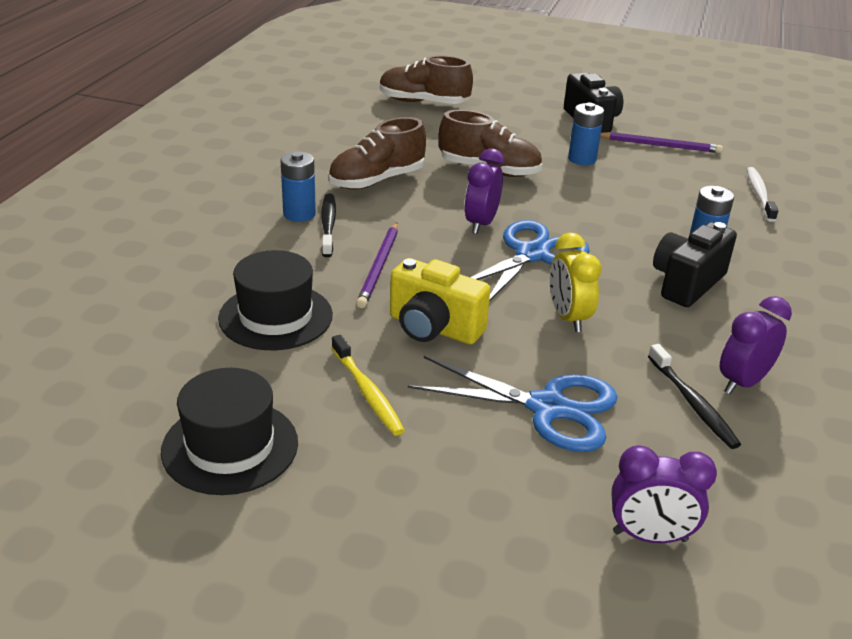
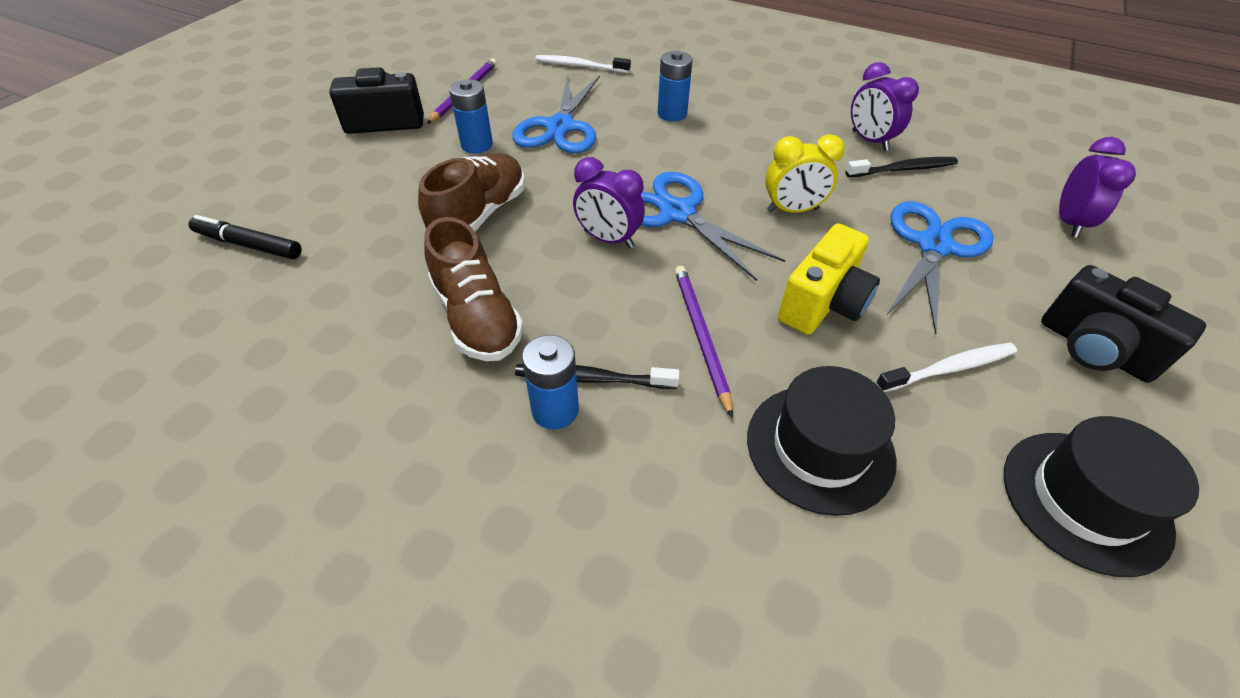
camera: 80 degrees left, 15 degrees up
yellow toothbrush [332,335,405,436] -> white toothbrush [876,343,1017,392]
purple pencil [356,222,398,308] -> purple pencil turned 120 degrees counterclockwise [675,266,733,418]
brown shoe [380,56,473,104] -> black marker [189,215,302,259]
black camera [653,222,737,307] -> black camera moved to [1041,265,1206,383]
none -> blue scissors [512,75,600,153]

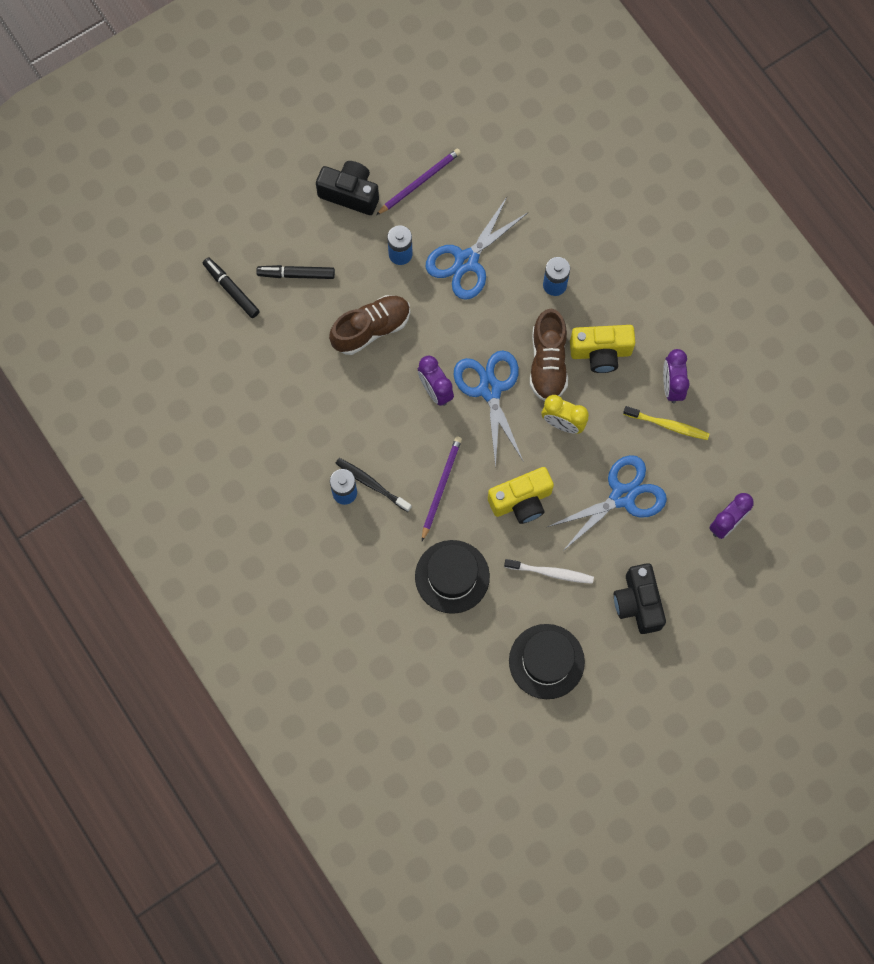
camera: 30 degrees right, 25 degrees up
brown shoe [424,217,524,361] -> brown shoe moved to [530,309,568,401]
white toothbrush [535,55,631,73] -> none
black toothbrush [845,157,958,177] -> yellow toothbrush [623,406,709,440]
none -> black marker [256,265,335,279]
none -> yellow camera [570,325,635,373]

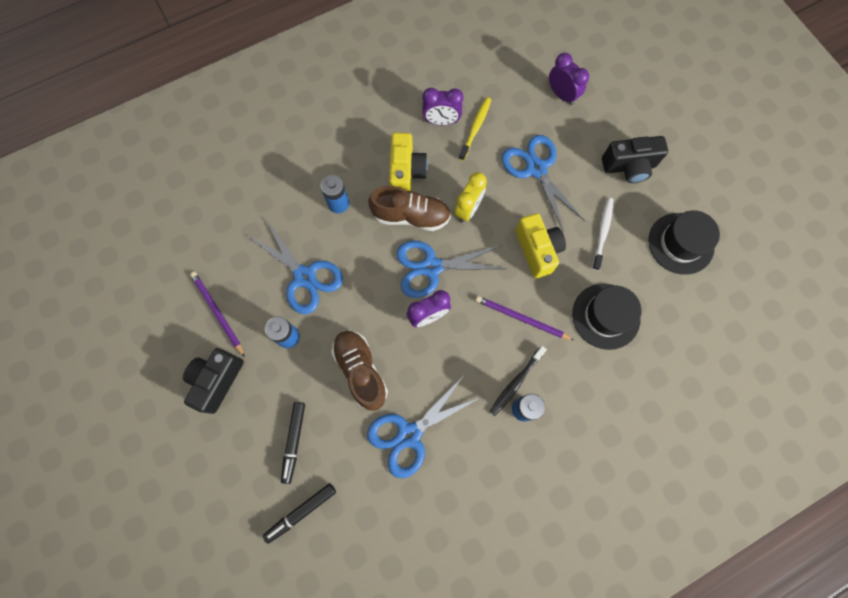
camera: 85 degrees left, 0 degrees up
none -> blue scissors [367,377,479,478]

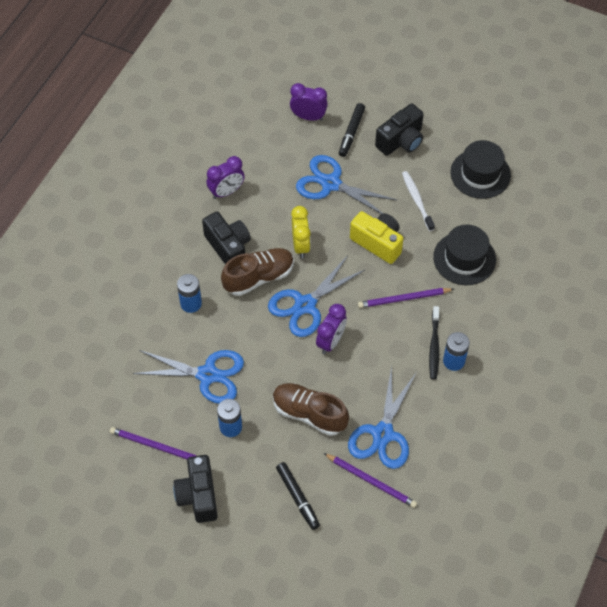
camera: 35 degrees left, 15 degrees down
black marker [263,483,336,544] -> black marker moved to [339,103,365,157]
yellow camera [389,133,428,191] -> black camera [202,212,251,264]
yellow toothbrush [459,97,491,161] -> none
none -> purple pencil [324,453,417,508]

